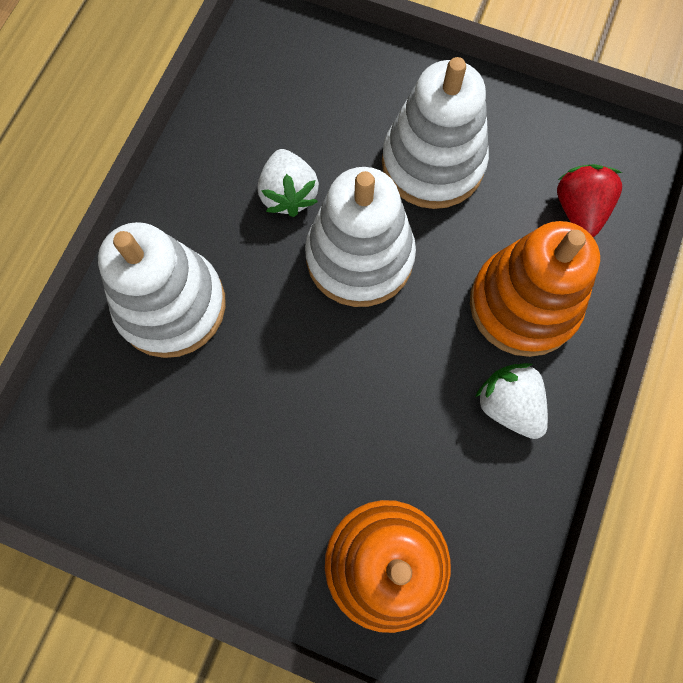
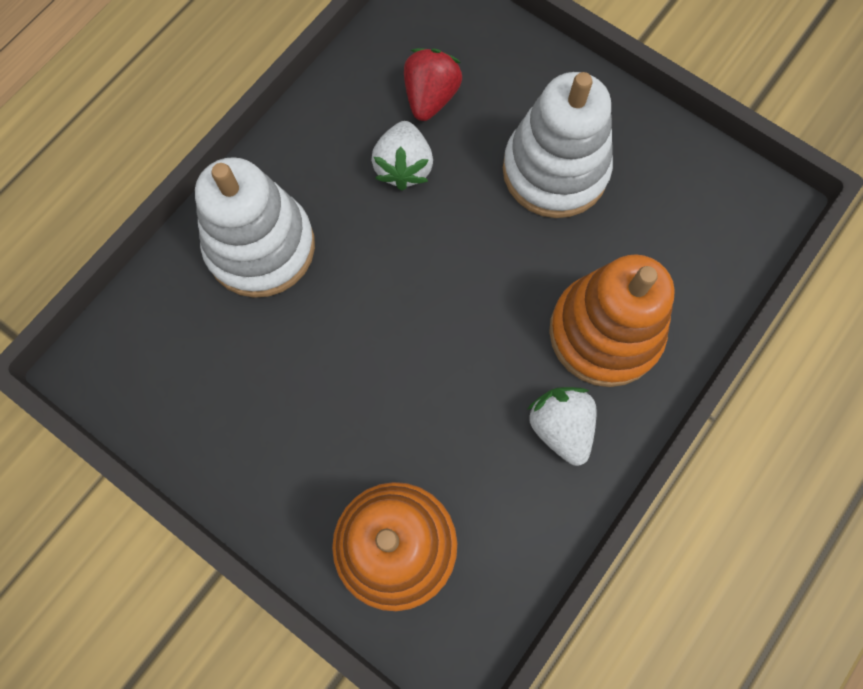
camera: 15 degrees right, 0 degrees up
white stacking toy [305,167,416,307] -> none
red strawberry [557,164,622,237] -> red strawberry moved to [404,48,462,121]

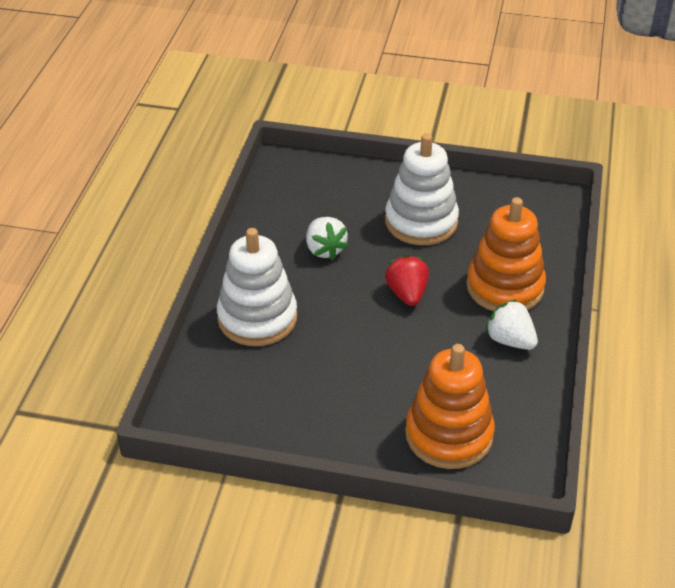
camera: 25 degrees left, 30 degrees down
red strawberry [404,48,462,121] -> red strawberry moved to [385,254,429,306]

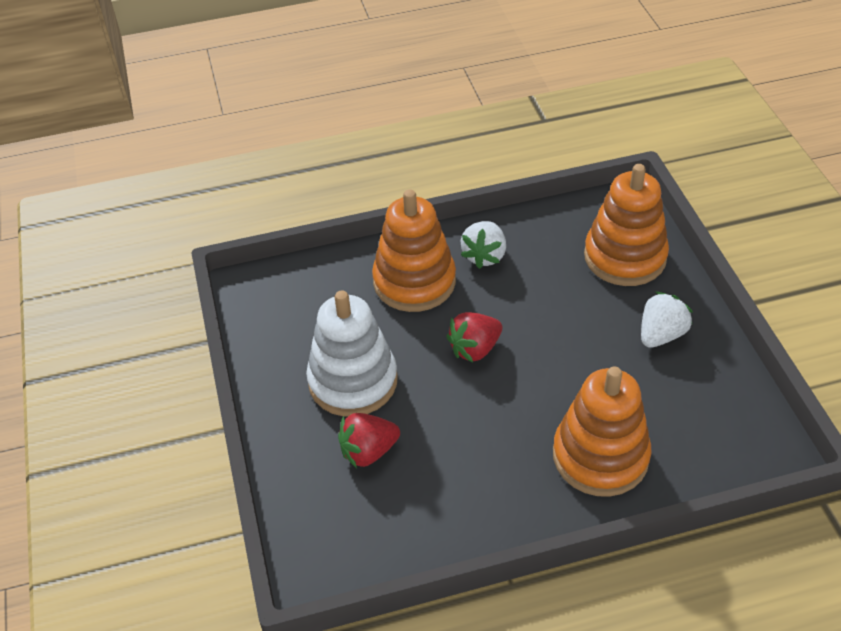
camera: 115 degrees left, 5 degrees up
white stacking toy [217,228,297,346] -> orange stacking toy [553,366,651,497]
white strawberry [306,217,348,260] -> white strawberry moved to [641,292,693,348]
none -> red strawberry [338,413,400,468]

